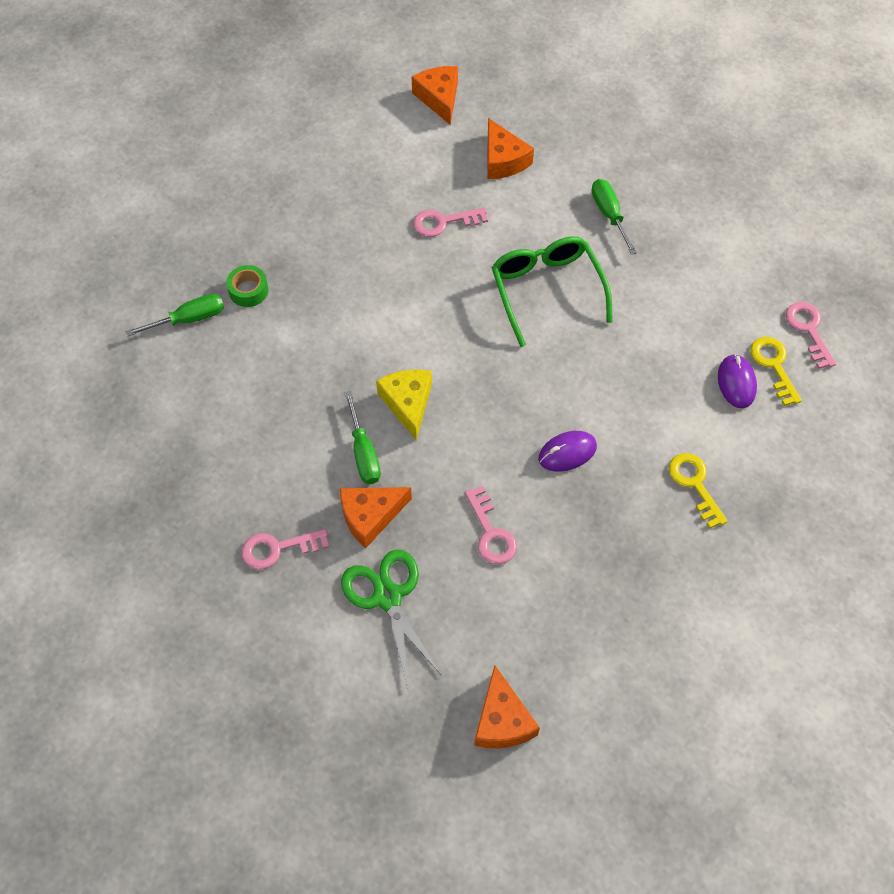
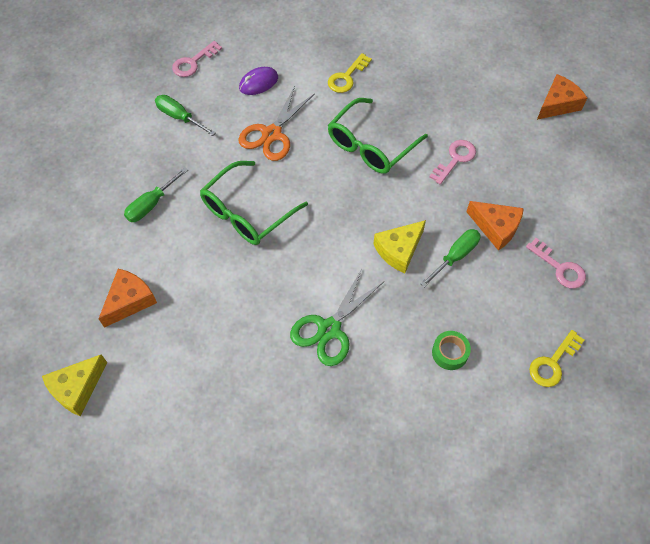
camera: 120 degrees left, 0 degrees up
green screwdriver [125,294,224,337] -> green screwdriver moved to [155,95,216,136]
green tape [226,265,269,307] -> green tape moved to [432,331,471,370]
green scissors [341,550,442,687] -> green scissors moved to [290,269,383,366]
orange cheese [412,66,458,125] -> yellow cheese [42,354,107,417]
pink key [413,207,488,237] -> none
purple mouse [538,431,597,472] -> green glasses [328,98,428,174]
yellow key [750,337,802,406] -> yellow key moved to [529,330,584,387]
none -> orange scissors [238,86,315,161]

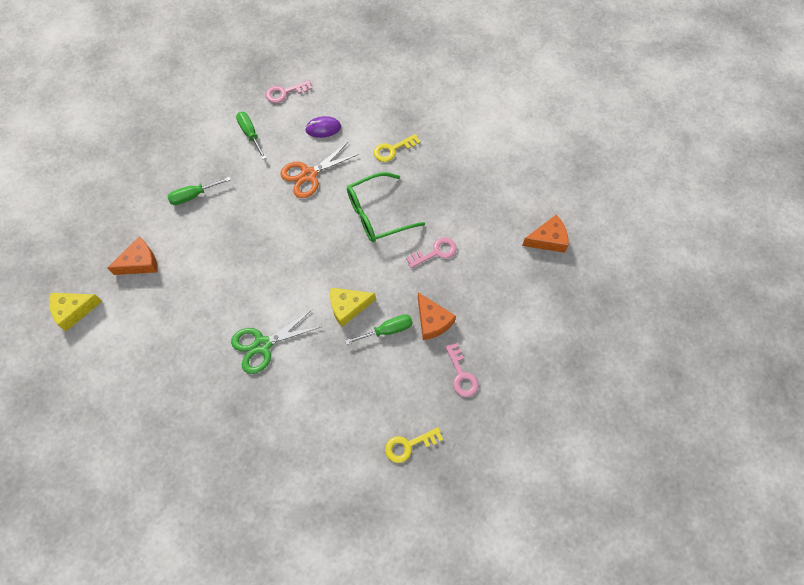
camera: 25 degrees right, 5 degrees up
green glasses [200,161,308,245] -> none
green tape [432,331,471,370] -> none

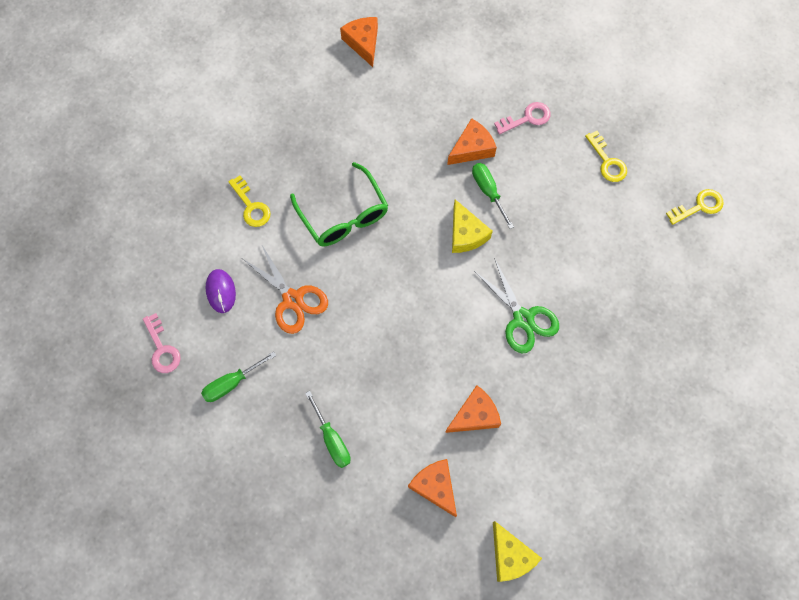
camera: 95 degrees left, 5 degrees up
pink key [406,237,456,268] -> none
none -> orange cheese [445,385,501,433]
none -> yellow key [666,189,724,225]

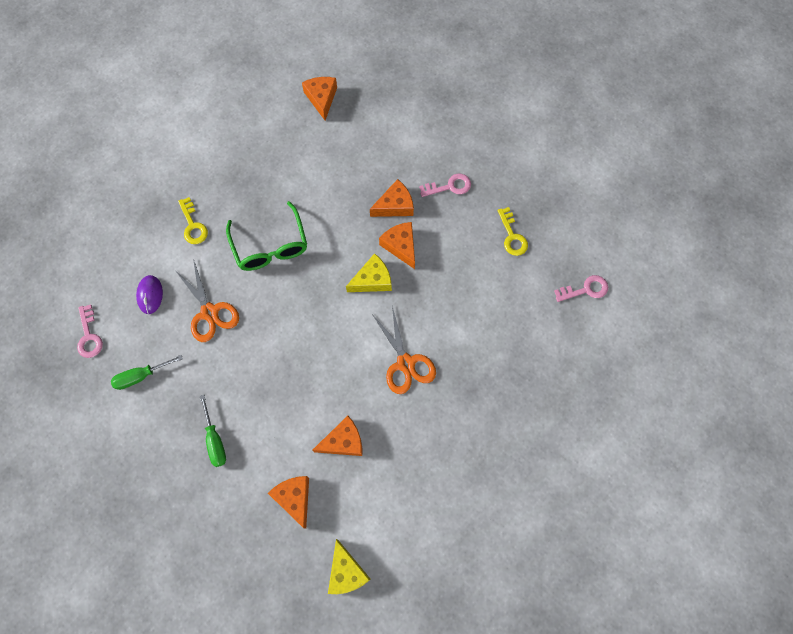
camera: 10 degrees right, 0 degrees up
yellow cheese [452,199,493,253] -> yellow cheese turned 105 degrees counterclockwise [346,253,392,292]
green screwdriver [472,163,514,229] -> orange cheese [379,222,415,269]
green scissors [474,258,559,353] -> orange scissors [372,306,436,394]
yellow key [666,189,724,225] -> pink key [554,275,608,302]

